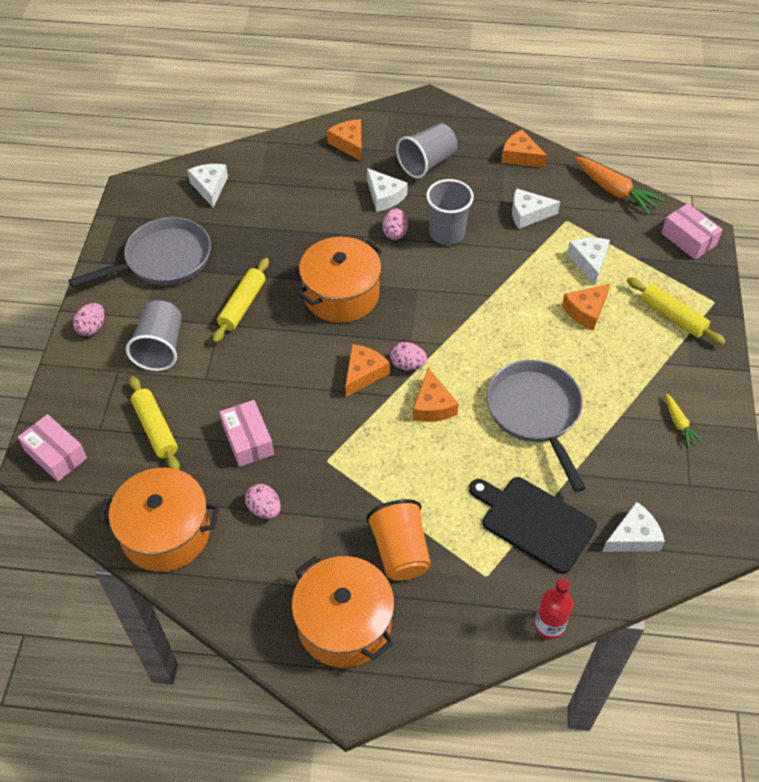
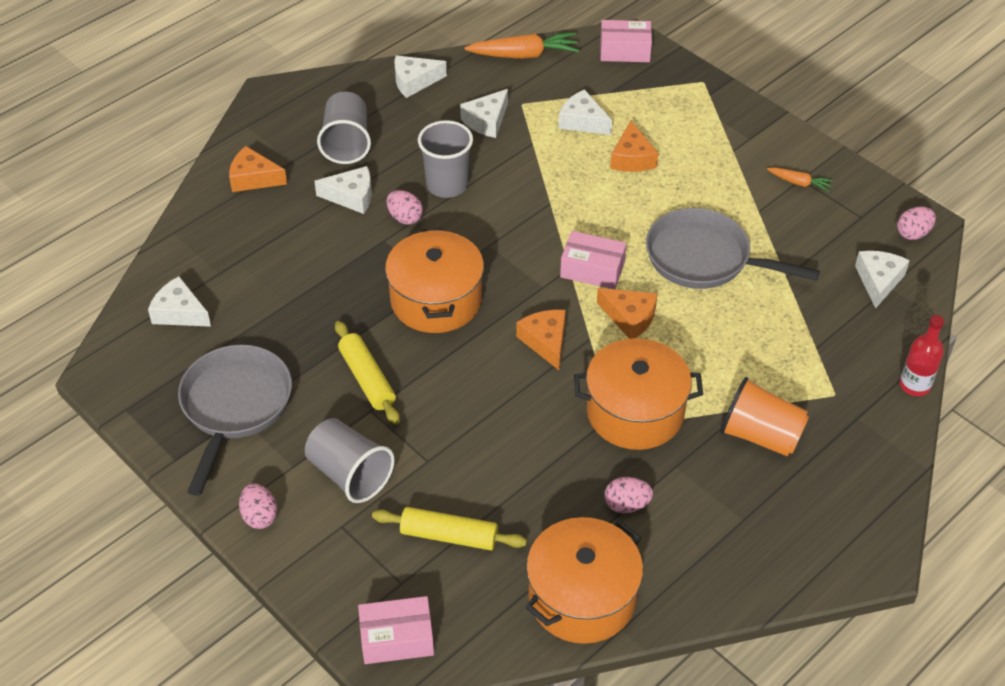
camera: 50 degrees left, 5 degrees down
pink box [220,400,274,467] -> pink box moved to [560,231,627,289]
orange pot [292,556,395,668] -> orange pot moved to [574,338,703,450]
pink egg [390,342,427,370] -> pink egg moved to [897,207,936,240]
black cutting board [469,477,597,574] -> none
orange cheese [501,130,547,168] -> white cheese [394,55,447,98]
yellow rolling pin [627,277,726,345] -> none
yellow carrot [666,393,703,447] -> orange carrot [767,167,833,192]

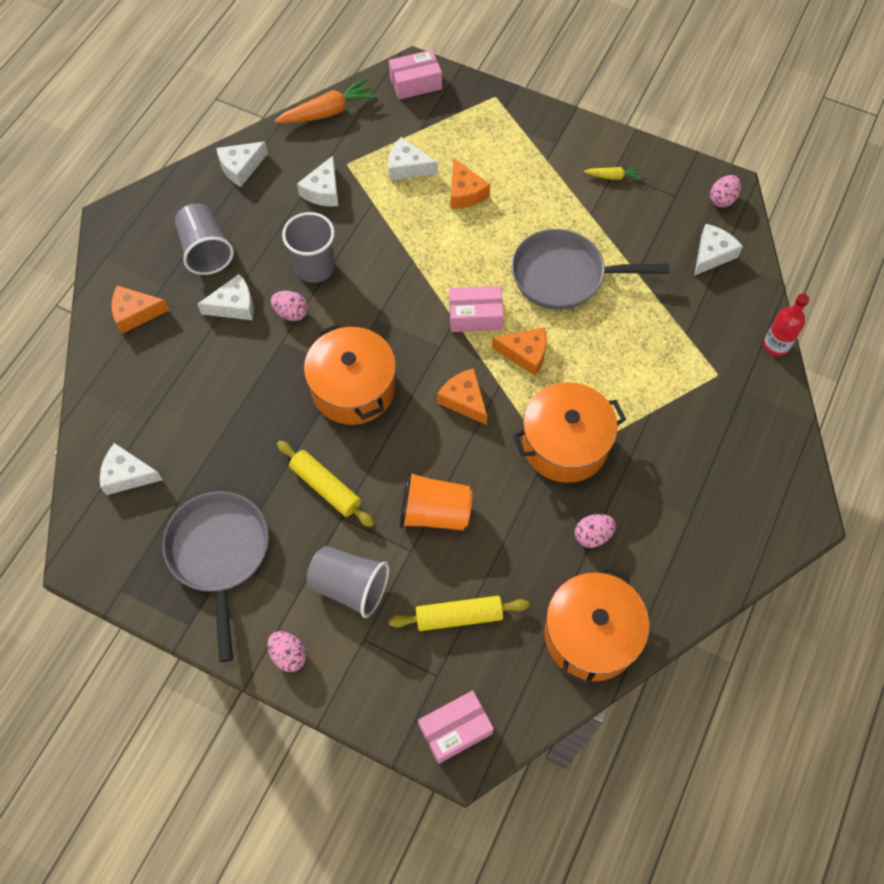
camera: 20 degrees left, 15 degrees up
orange cup [720,377,809,456] -> orange cup moved to [400,471,472,530]
orange carrot [767,167,833,192] -> yellow carrot [584,167,643,180]
white cheese [855,251,910,309] -> white cheese turned 45 degrees clockwise [694,224,743,276]

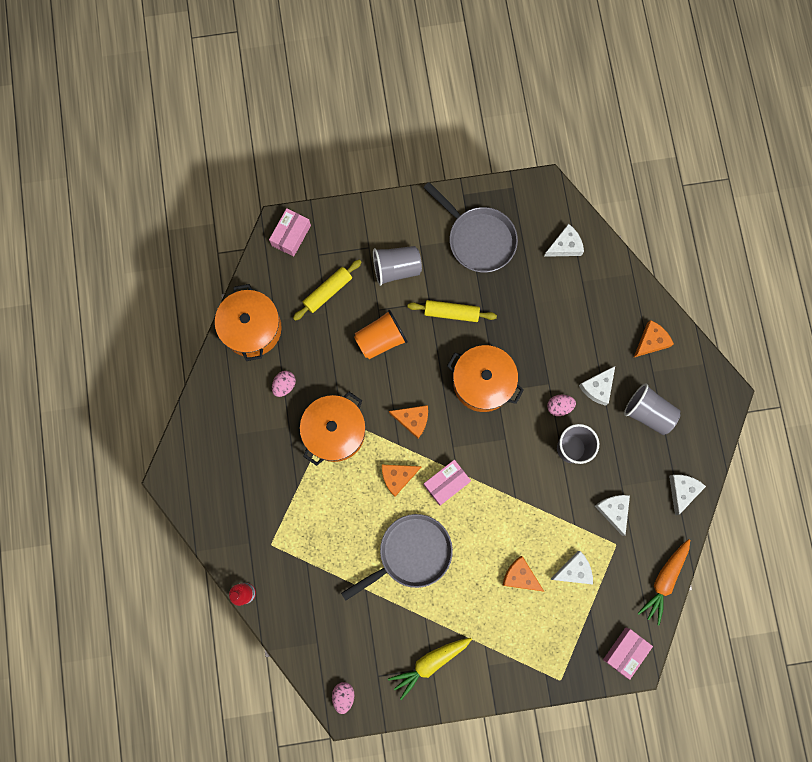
camera: 145 degrees right, 15 degrees up
pink egg [268,631,307,672] -> none
yellow carrot [584,167,643,180] -> yellow carrot [388,638,472,700], size x1.87
white cheese [694,224,743,276] -> none

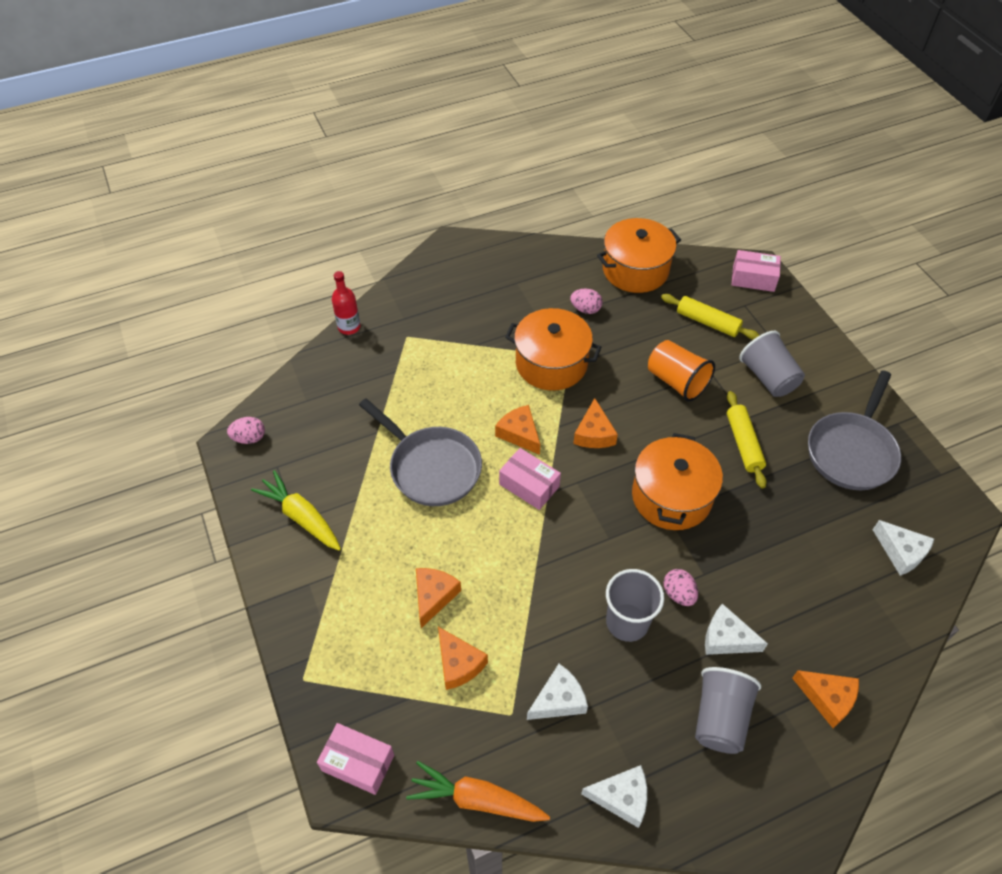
camera: 75 degrees right, 25 degrees down
white cheese [550,551,593,584] -> orange cheese [438,627,488,690]

